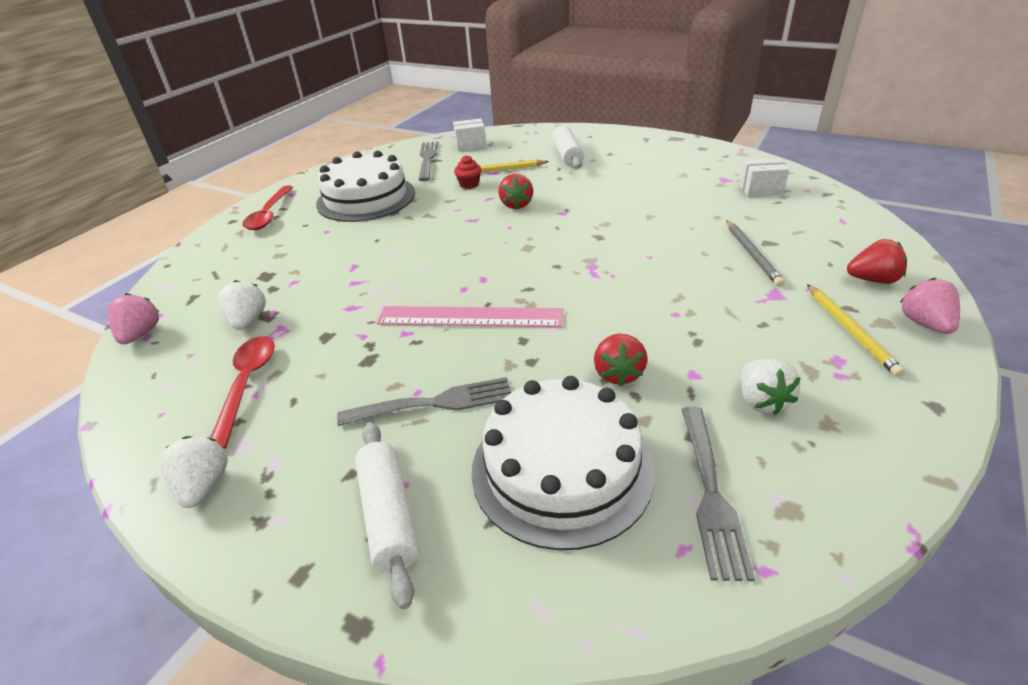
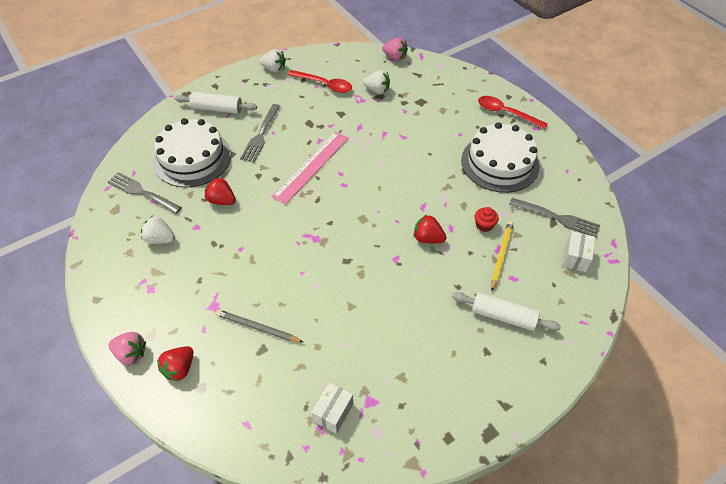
camera: 115 degrees right, 15 degrees up
yellow pencil [807,284,905,377] -> none

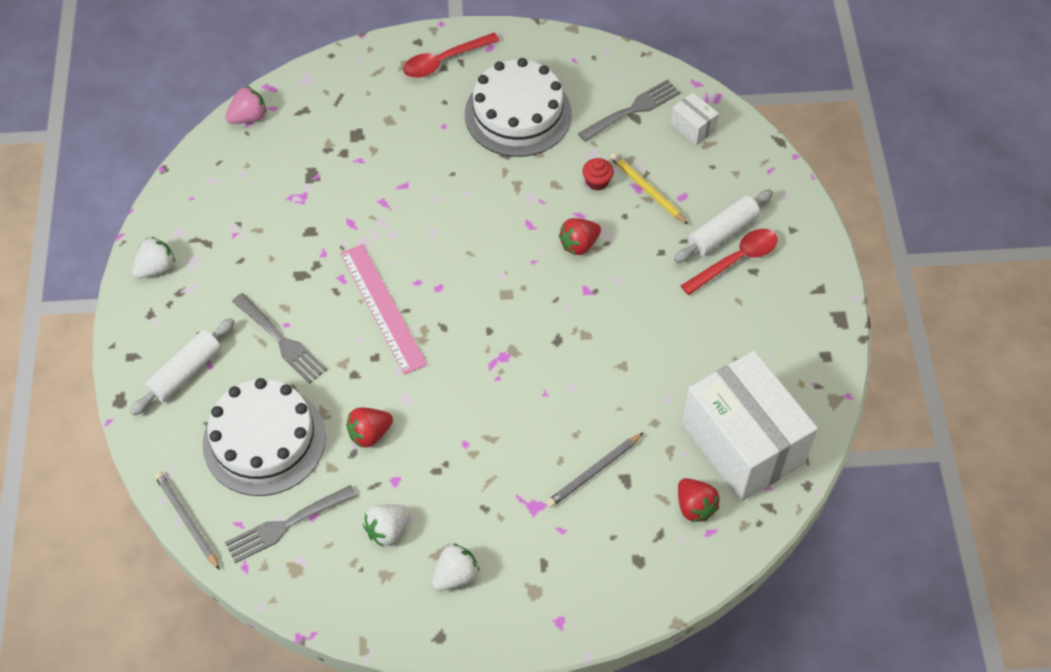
camera: 60 degrees left, 5 degrees up
pink strawberry [109,332,146,365] -> none
red strawberry [157,346,193,382] -> red strawberry moved to [678,478,720,523]
red spoon [288,70,352,93] -> red spoon moved to [681,229,778,295]
white box [312,382,353,434] -> white box [682,351,818,502], size x2.48
white strawberry [363,70,390,94] -> white strawberry moved to [432,544,480,591]
none -> grey pencil [154,471,220,570]

